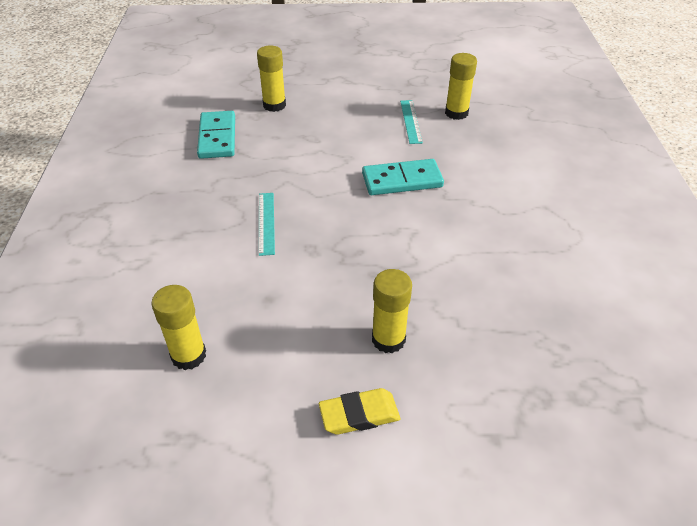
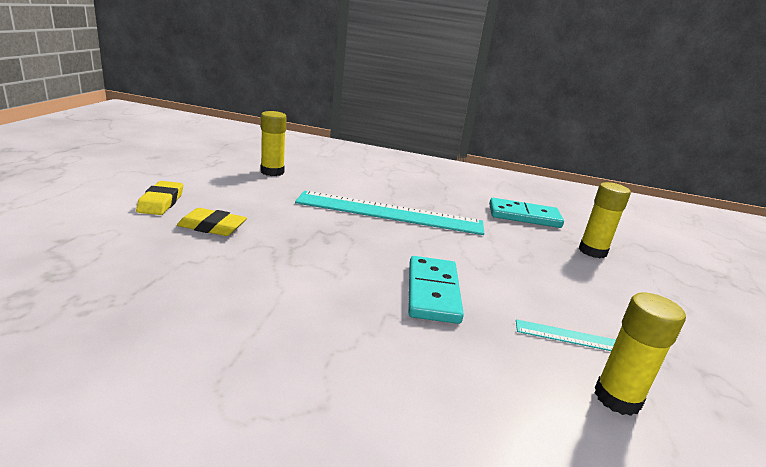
camera: 100 degrees right, 20 degrees down
turquoise ruler [259,193,275,256] -> turquoise ruler [295,191,484,235], size x2.24
yellow glue stick [372,269,412,353] -> yellow eraser [177,208,247,236]

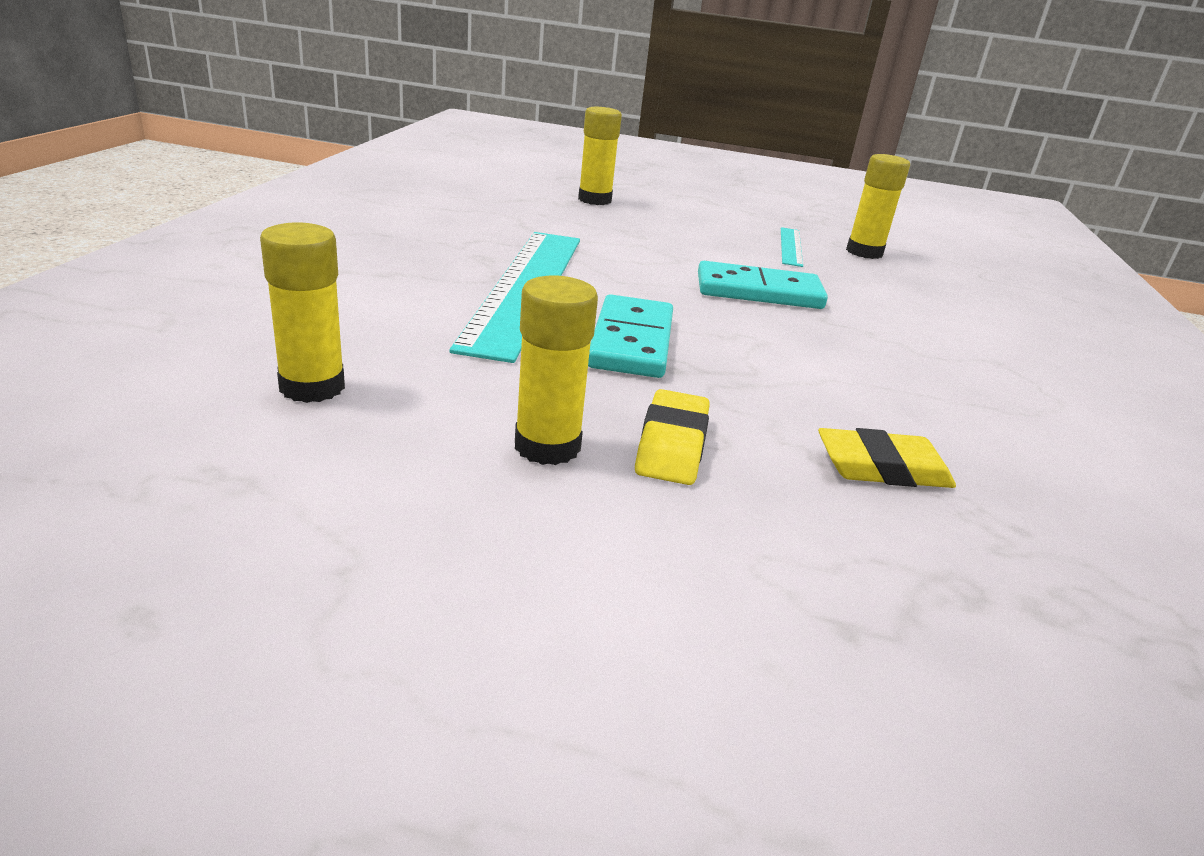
camera: 90 degrees left, 5 degrees up
yellow eraser [136,181,183,215] -> yellow eraser moved to [818,428,956,488]
turquoise domino [489,198,564,228] -> turquoise domino moved to [588,294,673,378]
none -> yellow glue stick [515,276,598,465]

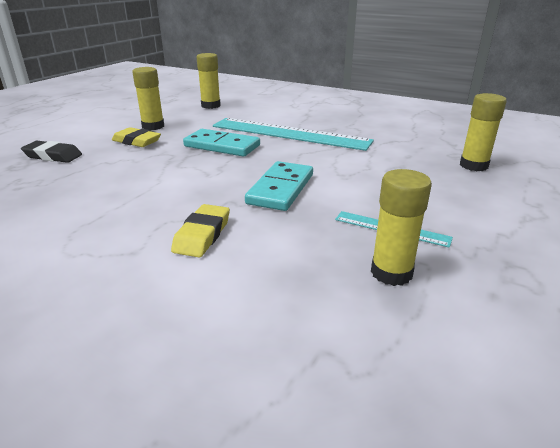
camera: 110 degrees right, 0 degrees up
yellow eraser [818,428,956,488] -> yellow eraser moved to [171,204,230,257]
none -> black eraser [21,141,82,163]

